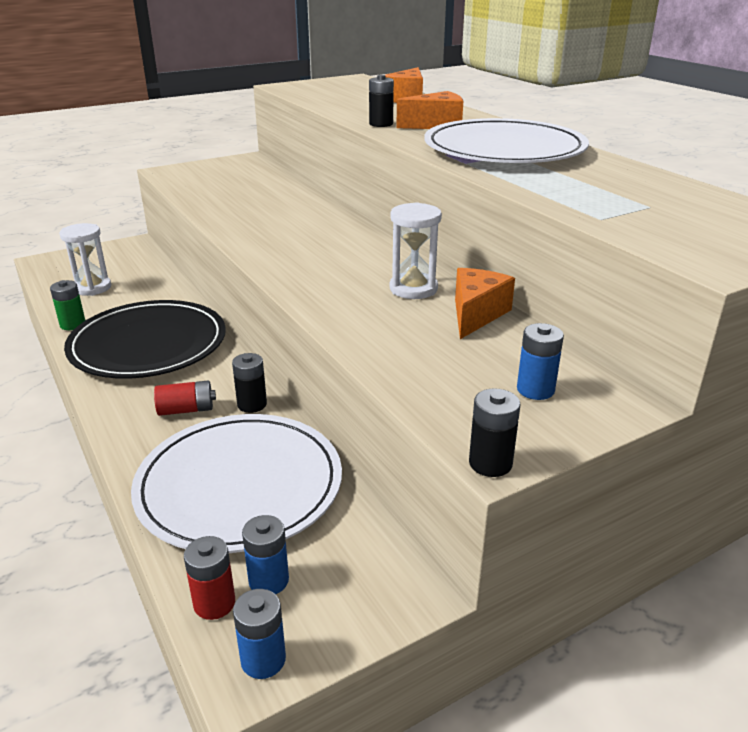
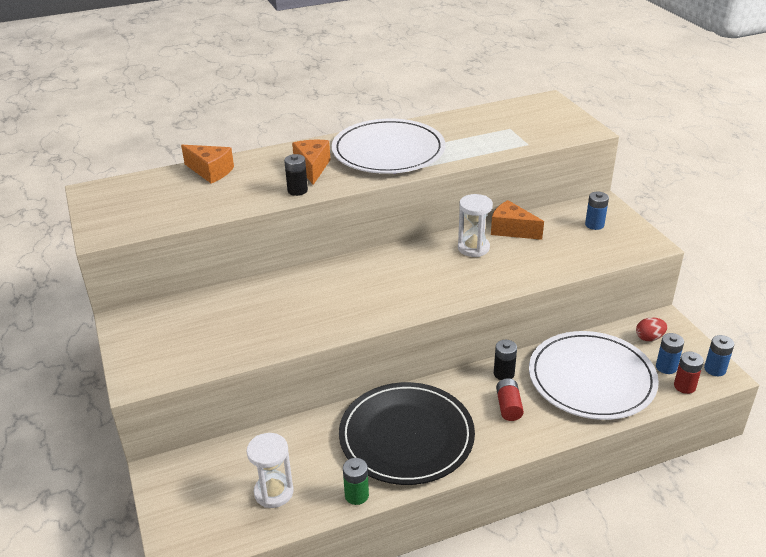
camera: 80 degrees left, 5 degrees up
black battery [469,388,520,477] -> none
none -> red egg [636,317,667,341]

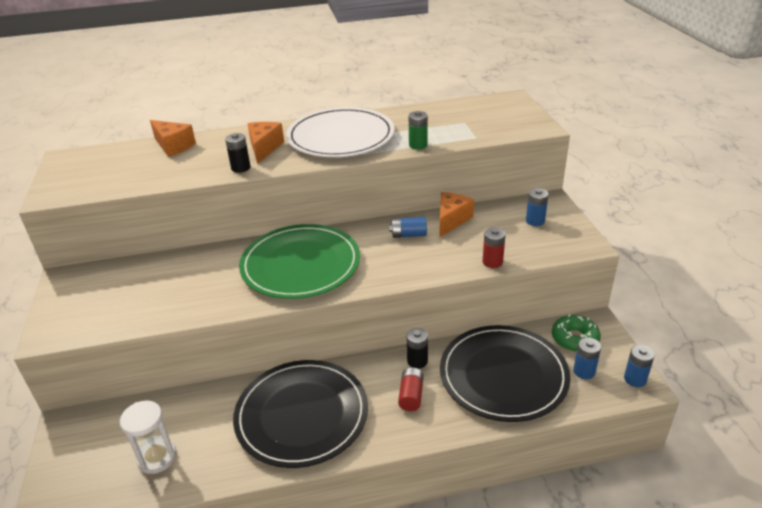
camera: 10 degrees right, 0 degrees up
green battery [343,458,369,505] -> green battery moved to [408,111,428,150]
white hourglass [458,194,493,257] -> blue battery [389,217,427,238]
orange cheese [491,200,544,240] -> orange cheese turned 75 degrees clockwise [439,192,474,238]
white plate [529,331,659,420] -> black plate [440,325,570,422]
red egg [636,317,667,341] -> green donut [552,314,601,352]
red battery [674,352,704,394] -> red battery moved to [483,227,506,268]
none -> green plate [239,224,360,299]

